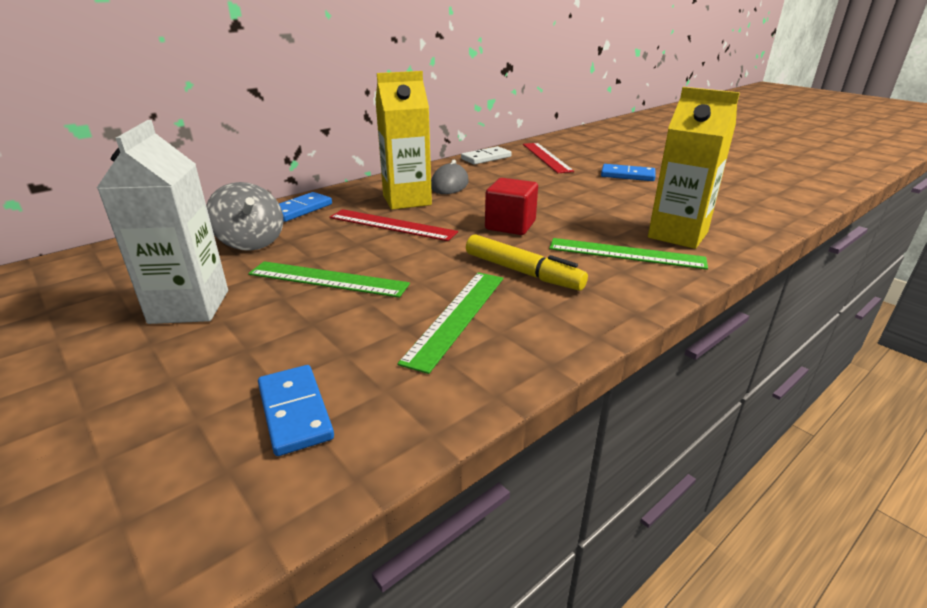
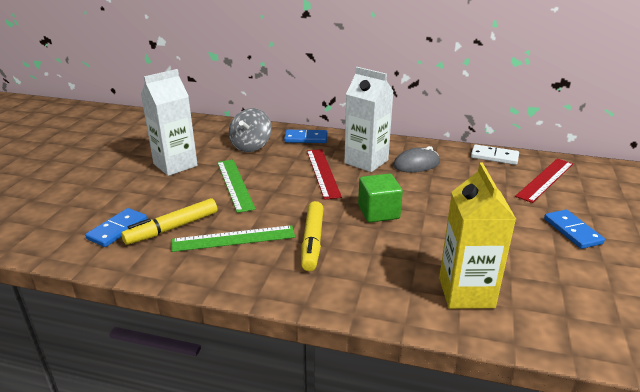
camera: 55 degrees right, 0 degrees up
yellow carton [375,71,432,210] -> white carton [344,67,394,172]
red cube [485,178,538,235] -> green cube [358,174,403,222]
green ruler [549,238,708,270] -> none
none -> yellow marker [121,198,217,245]

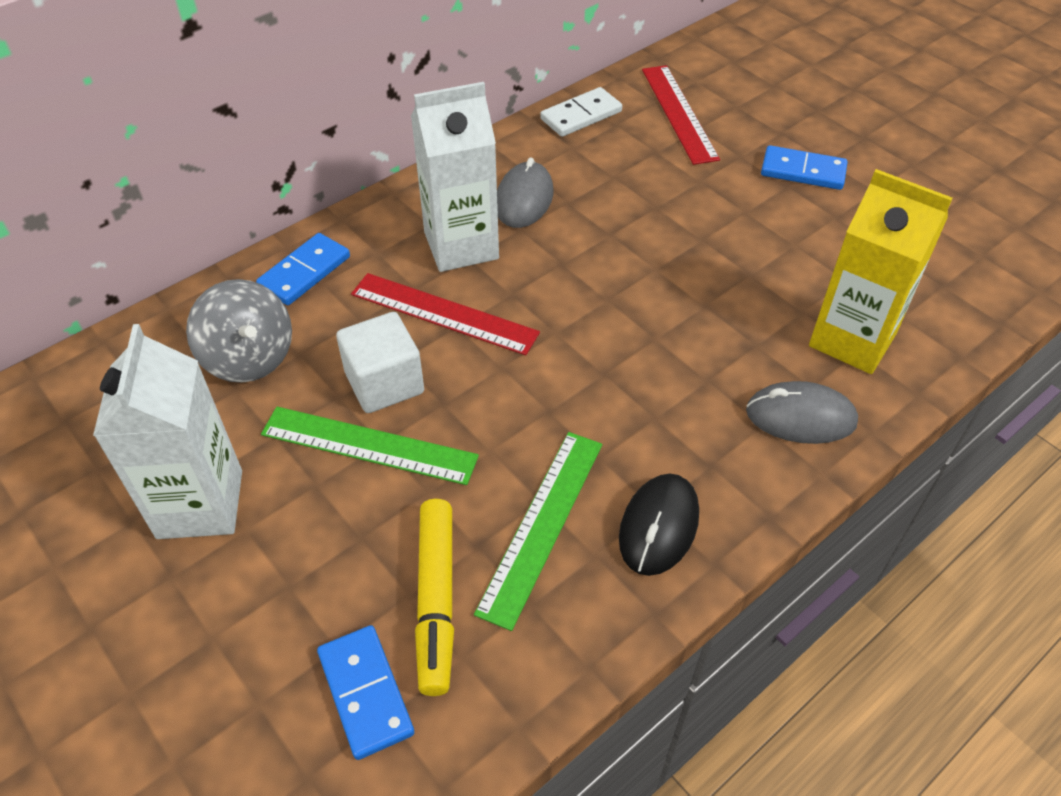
camera: 55 degrees left, 20 degrees up
yellow marker [301,201,324,271] -> none
green cube [358,174,403,222] -> none
none -> white cube [336,312,424,413]
none -> black mouse [619,474,699,576]
none -> grey mouse [746,381,858,444]

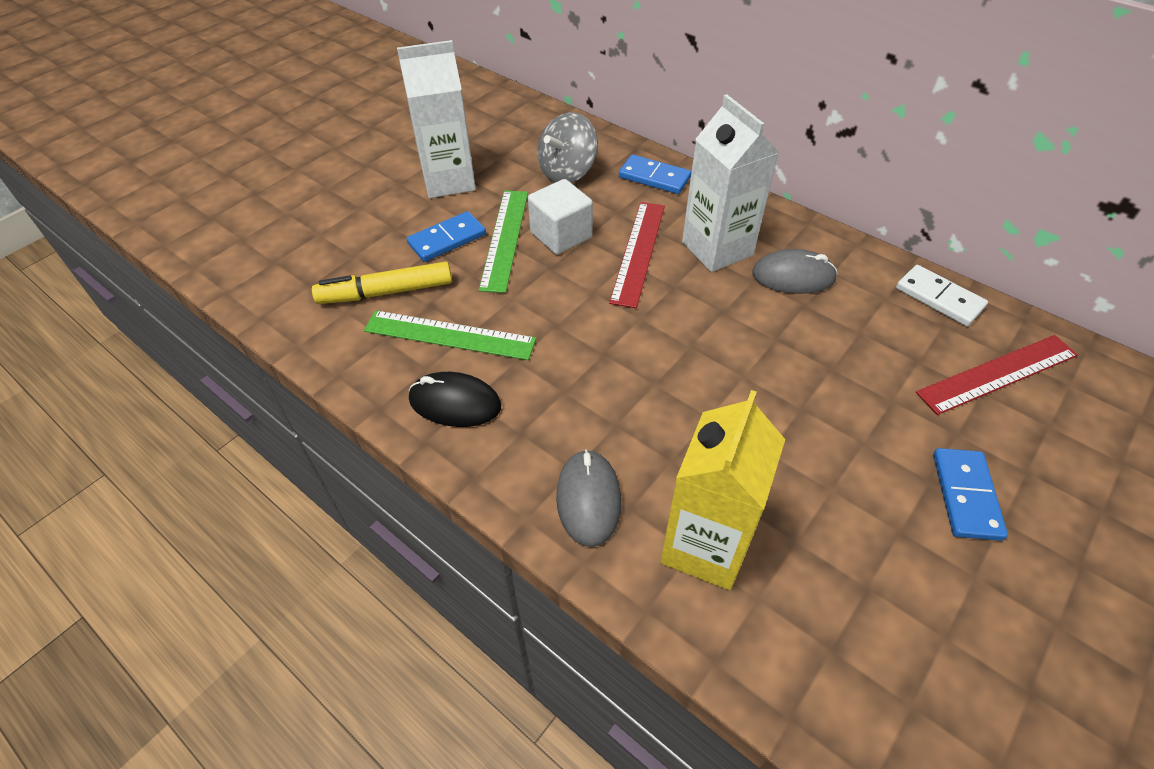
camera: 80 degrees right, 0 degrees up
blue domino [317,625,414,760] -> blue domino moved to [407,211,486,262]

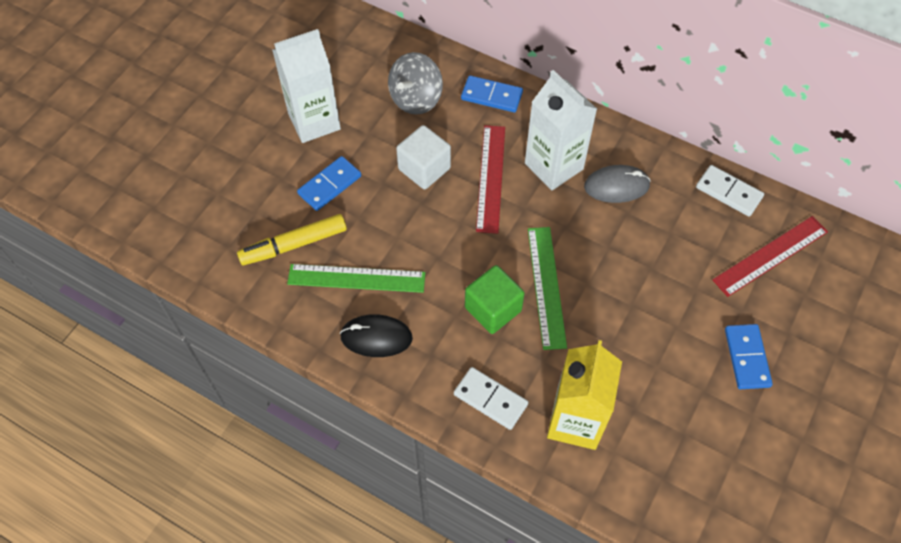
camera: 10 degrees left, 10 degrees up
green ruler [479,190,528,293] -> green ruler moved to [528,227,567,350]
grey mouse [556,449,622,547] -> white domino [454,367,528,430]
none -> green cube [465,265,525,334]

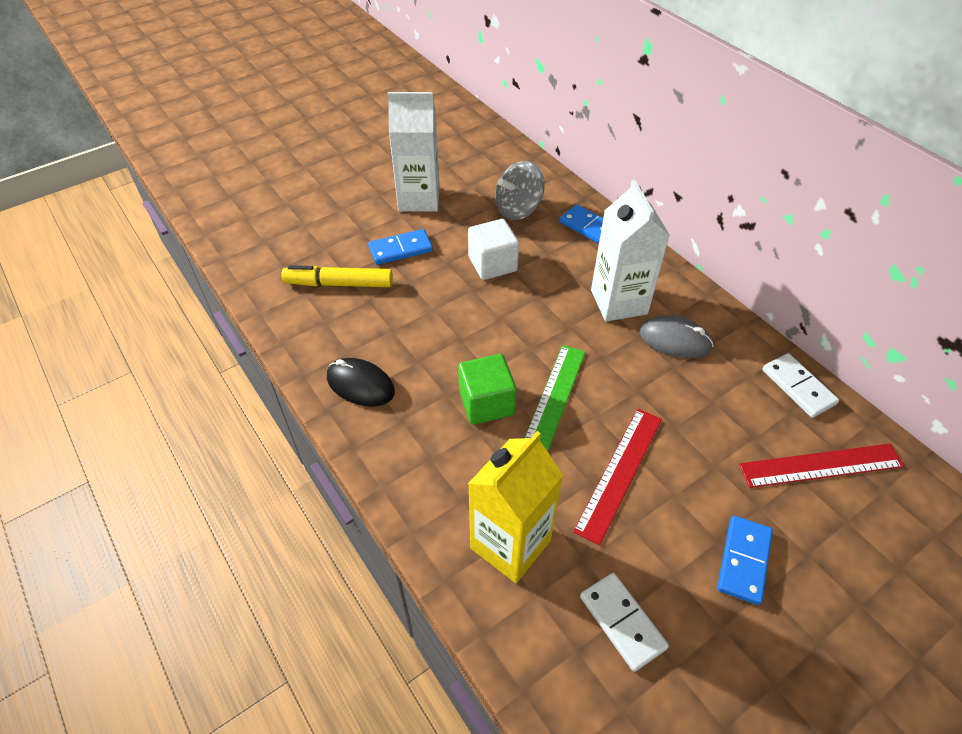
camera: 25 degrees right, 10 degrees down
green ruler [287,264,425,293] -> none
white domino [454,367,528,430] -> white domino moved to [580,573,669,672]
red ruler [476,125,505,234] -> red ruler moved to [573,409,662,545]

